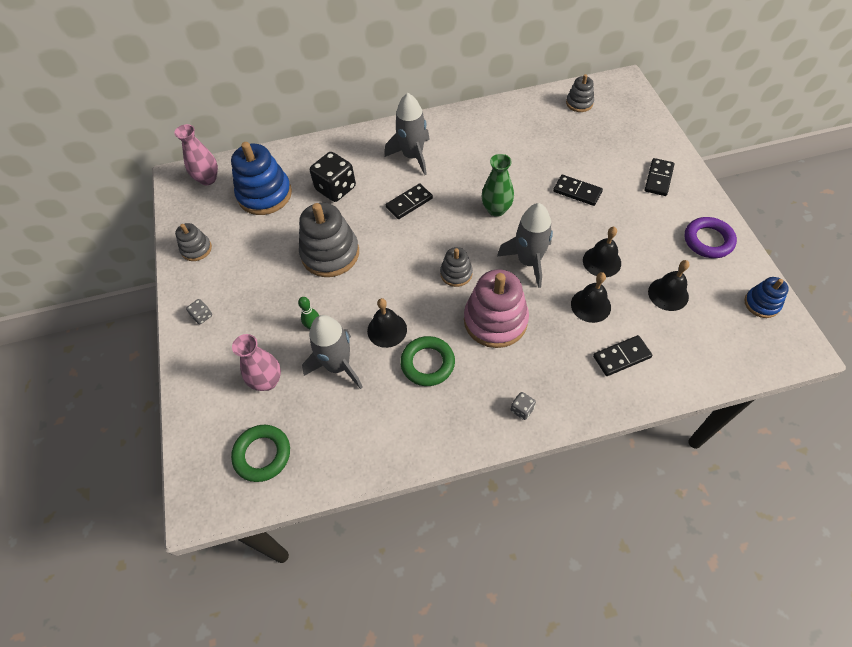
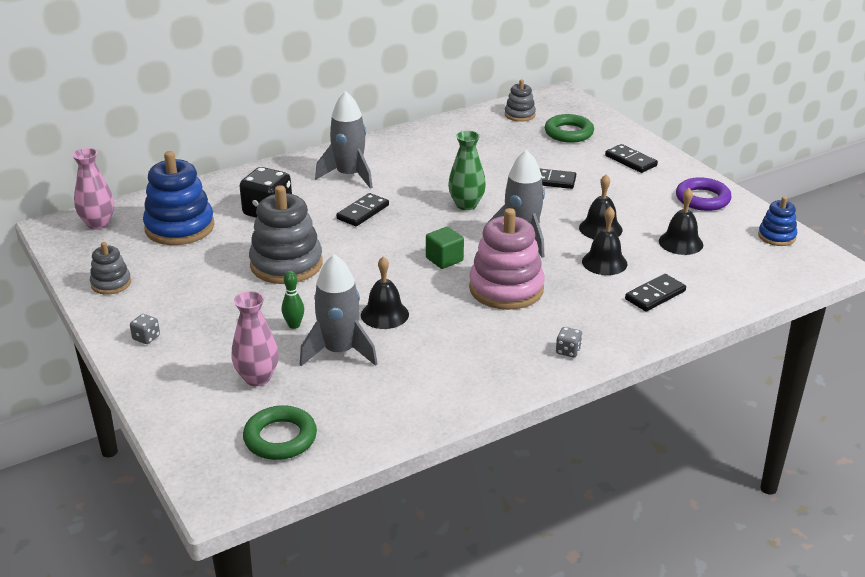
camera: 20 degrees left, 25 degrees down
green ring [400,336,455,386] -> green ring moved to [545,114,594,143]
grey stacking toy [440,247,473,287] -> green cube [426,227,464,269]
black domino [645,158,674,196] -> black domino turned 45 degrees counterclockwise [605,144,658,173]

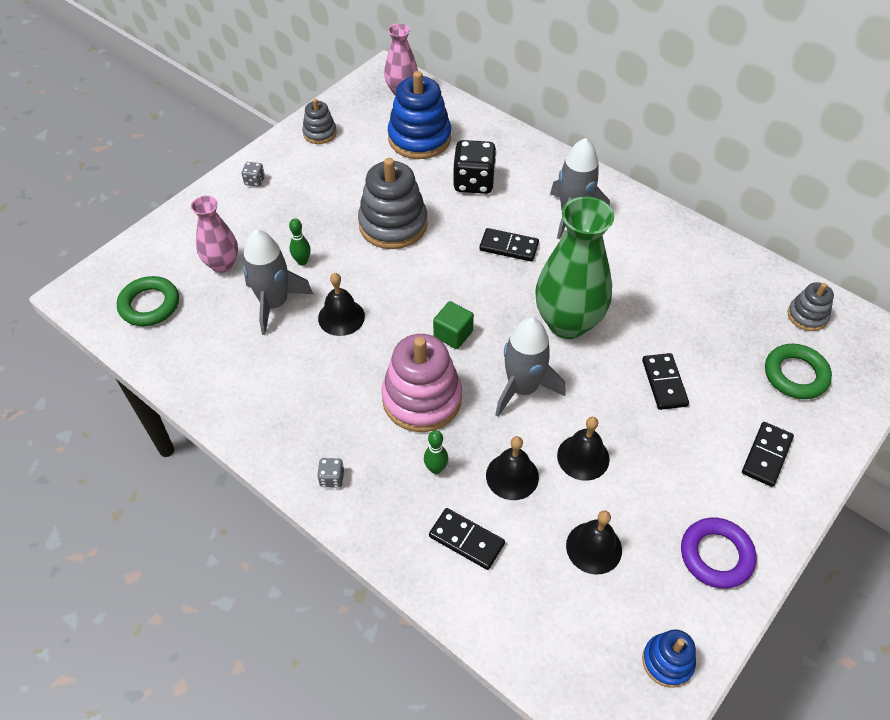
camera: 70 degrees right, 20 degrees up
green vase [448,131,486,210] -> green vase [535,197,614,339], size x1.75
none -> green bowling pin [424,430,448,474]

